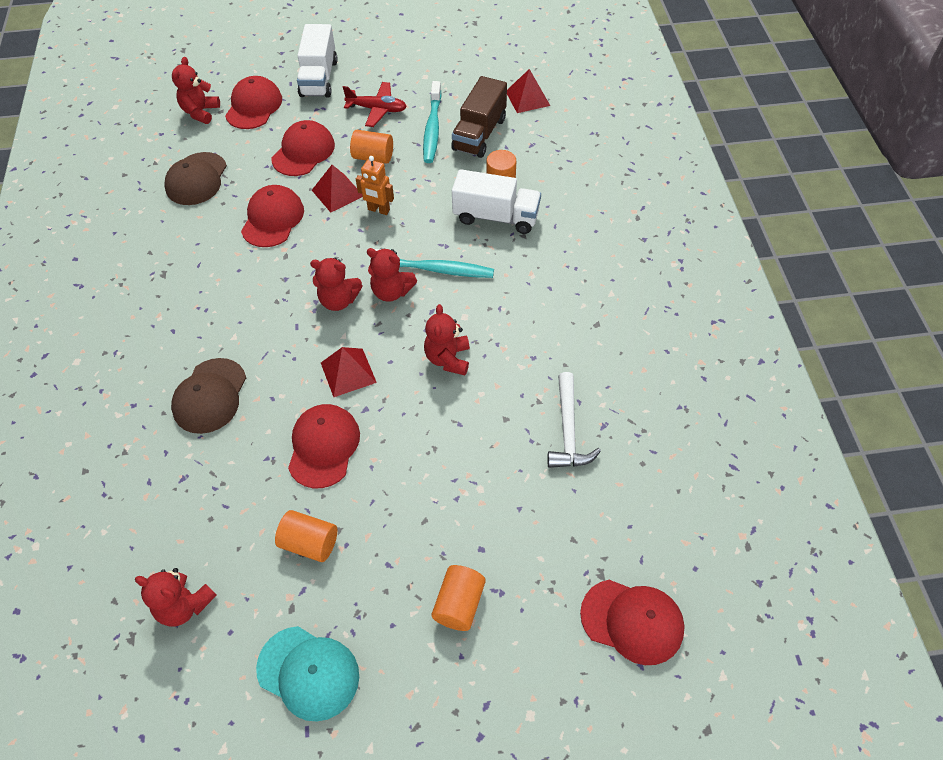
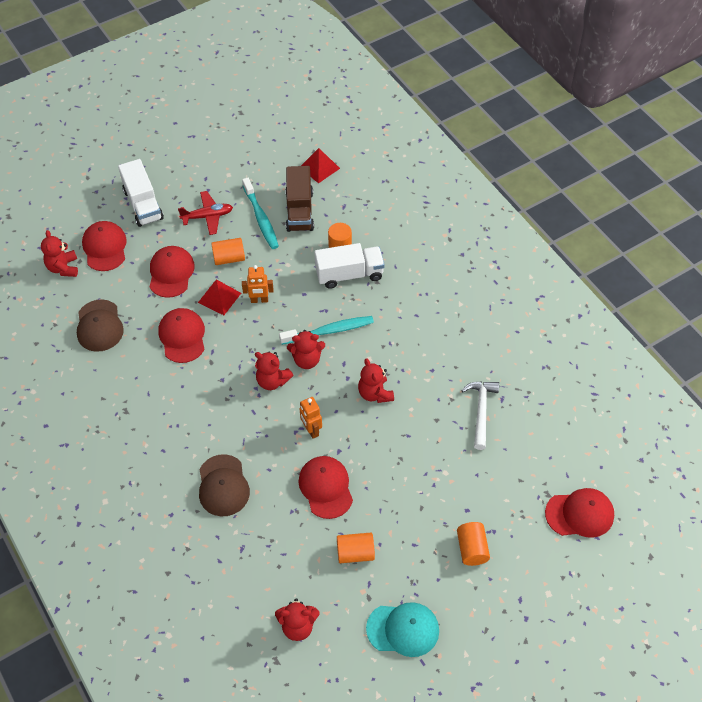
camera: 25 degrees left, 0 degrees up
red teddy bear [310,258,362,311] -> red teddy bear turned 45 degrees clockwise [255,352,294,390]
red pyramid [321,347,377,397] -> orange robot [300,397,322,439]
white hammer [547,372,601,468] -> white hammer turned 150 degrees counterclockwise [461,381,499,450]

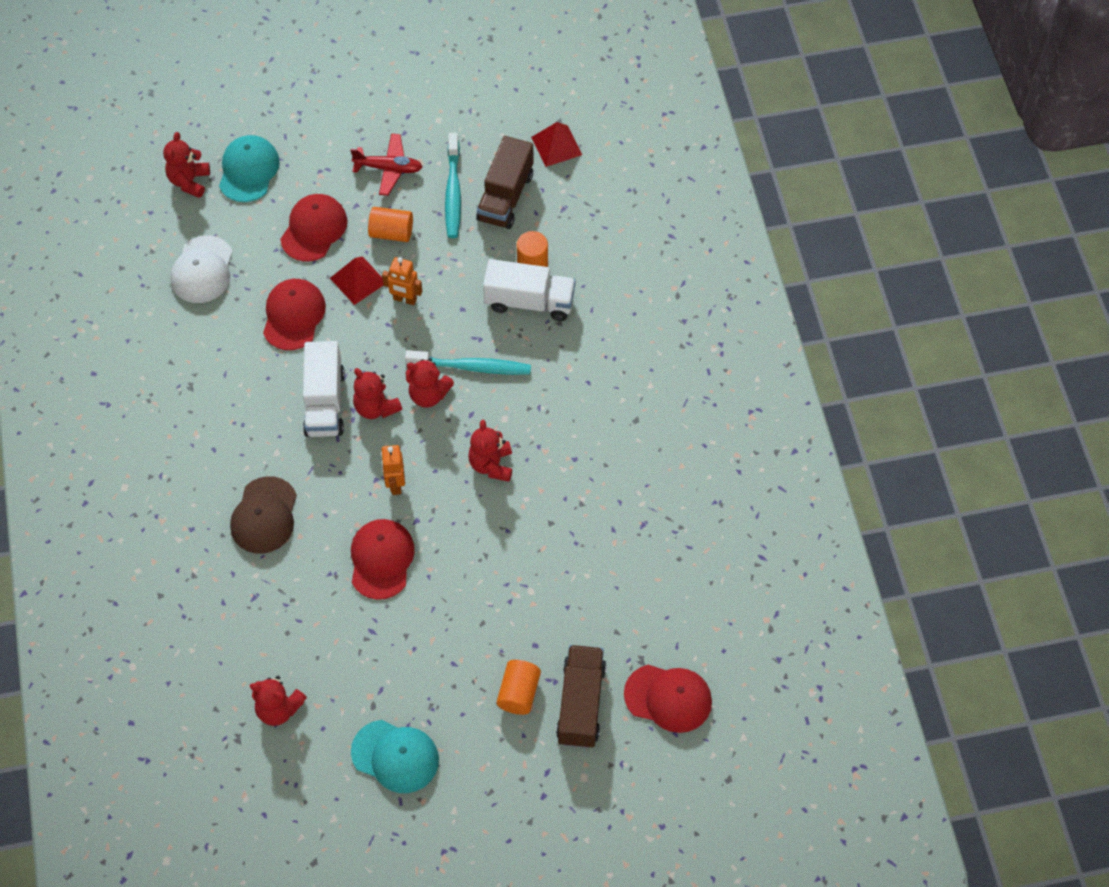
camera: 20 degrees right, 5 degrees up
brown cap [77,299,124,352] -> white cap [170,235,233,303]
red cap [82,221,127,271] -> turquoise cap [219,135,280,202]
white truck [118,159,164,227] -> white truck moved to [303,341,345,437]
orange cylinder [337,533,375,563] -> none
white hammer [461,381,499,450] -> none
none -> brown truck [556,645,606,748]

